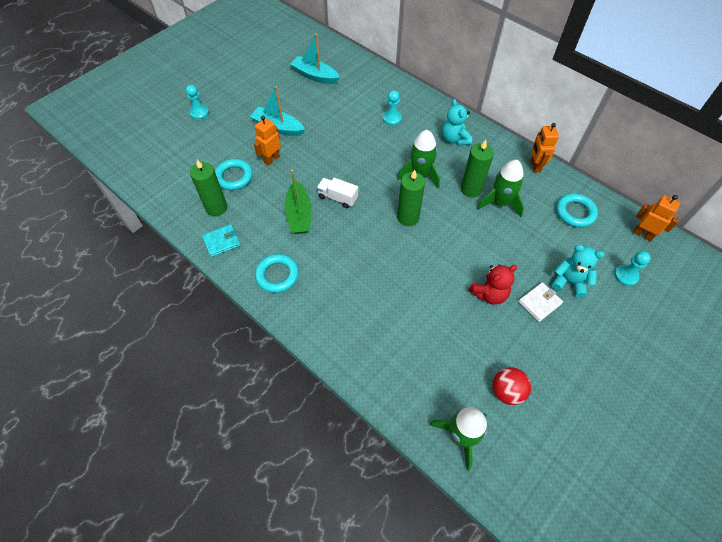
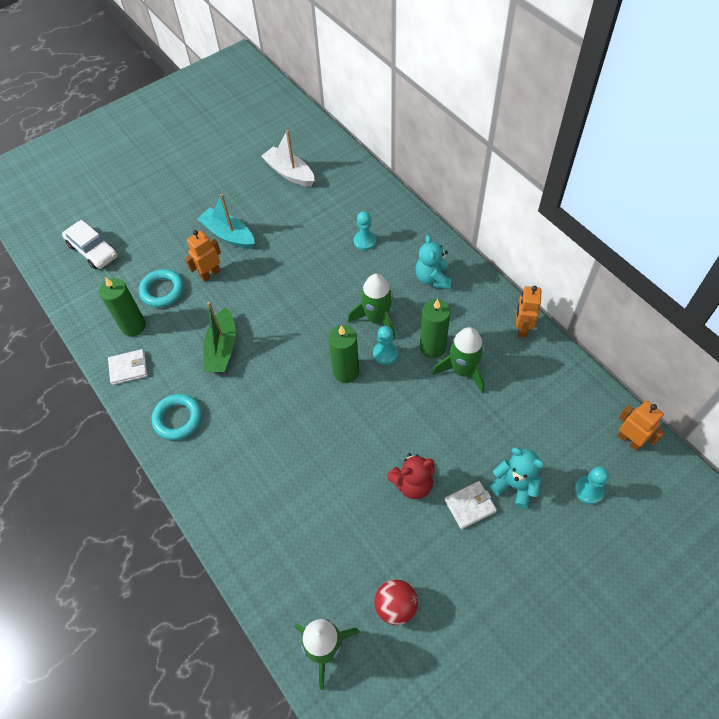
camera: 15 degrees right, 0 degrees up
turquoise pawn [186,85,209,120] -> turquoise pawn moved to [373,326,398,365]
turquoise wallet [202,224,241,257] -> white wallet [108,349,148,385]
turquoise boat [290,34,340,84] -> white boat [261,130,315,187]
white truck [317,178,358,208] -> none
turquoise ring [556,193,598,227] -> none
none -> white car [62,220,118,269]

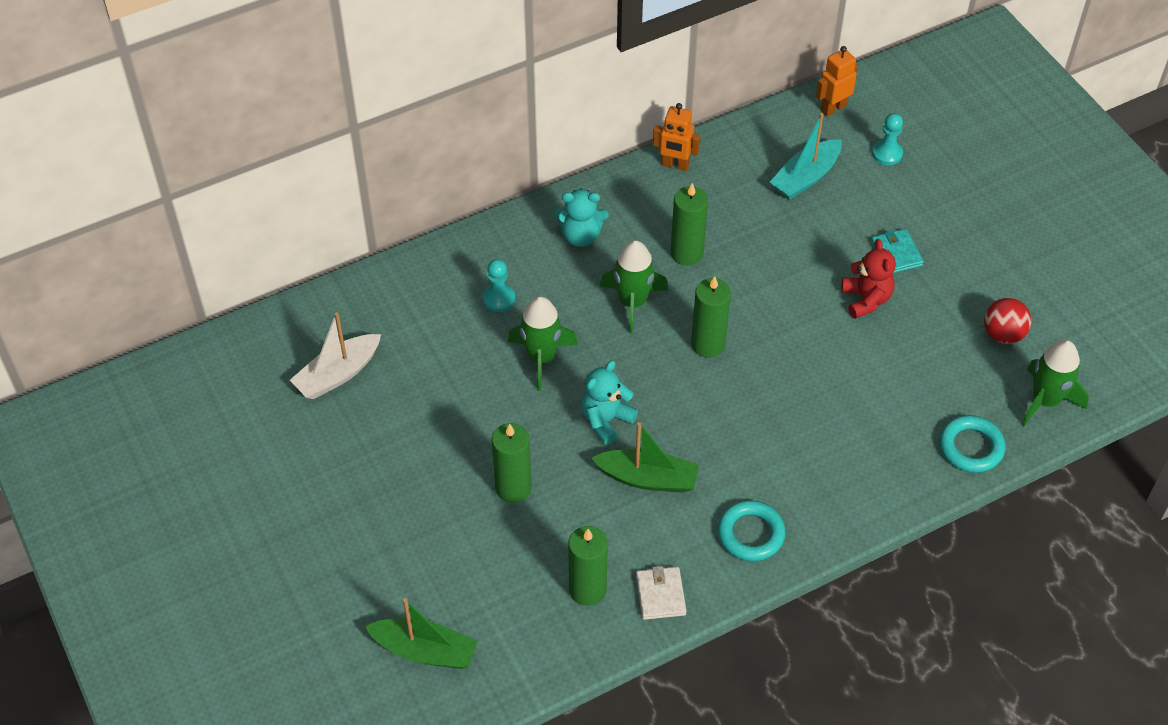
camera: 85 degrees left, 5 degrees down
white car [62,220,118,269] -> green boat [364,598,478,669]
turquoise ring [139,269,184,307] -> turquoise ring moved to [939,415,1005,473]
orange robot [185,230,221,282] -> green candle [492,423,532,503]
turquoise boat [197,194,255,249] -> turquoise boat moved to [770,113,842,200]
turquoise pawn [373,326,398,365] -> none
green rocket [432,327,485,393] -> green rocket moved to [508,296,578,391]
white wallet [444,481,497,529] -> turquoise wallet [871,229,924,273]
turquoise teddy bear [489,447,545,509] -> turquoise teddy bear moved to [581,360,638,445]

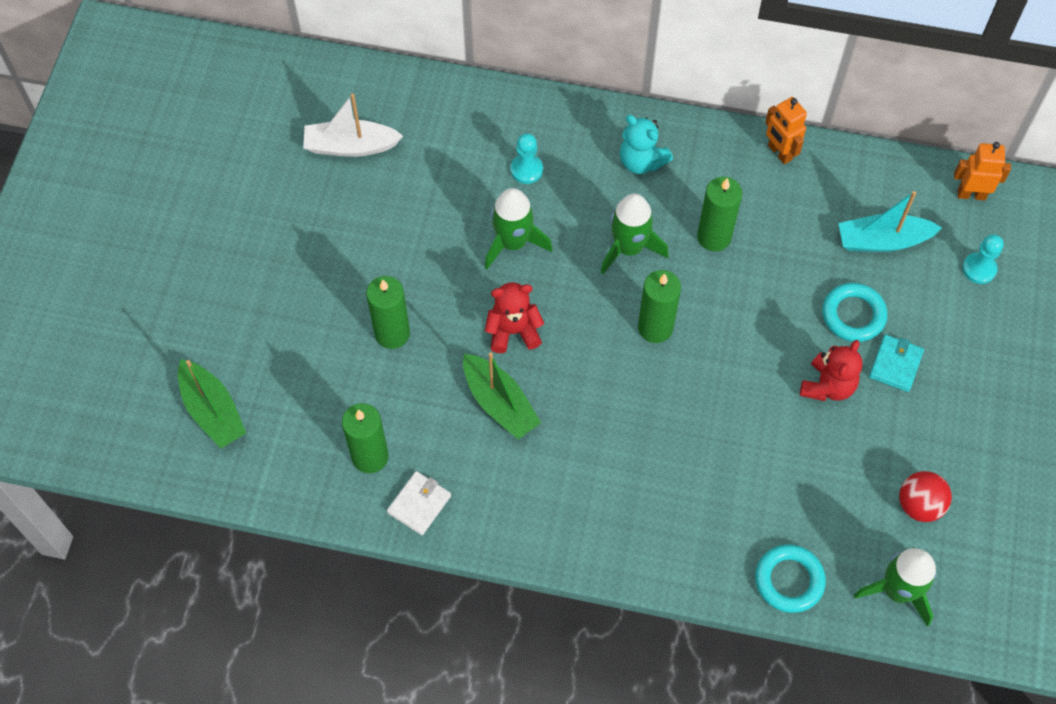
camera: 40 degrees right, 10 degrees up
turquoise teddy bear [581,360,638,445] -> red teddy bear [485,282,544,353]
turquoise ring [717,500,786,561] -> turquoise ring moved to [822,283,888,342]

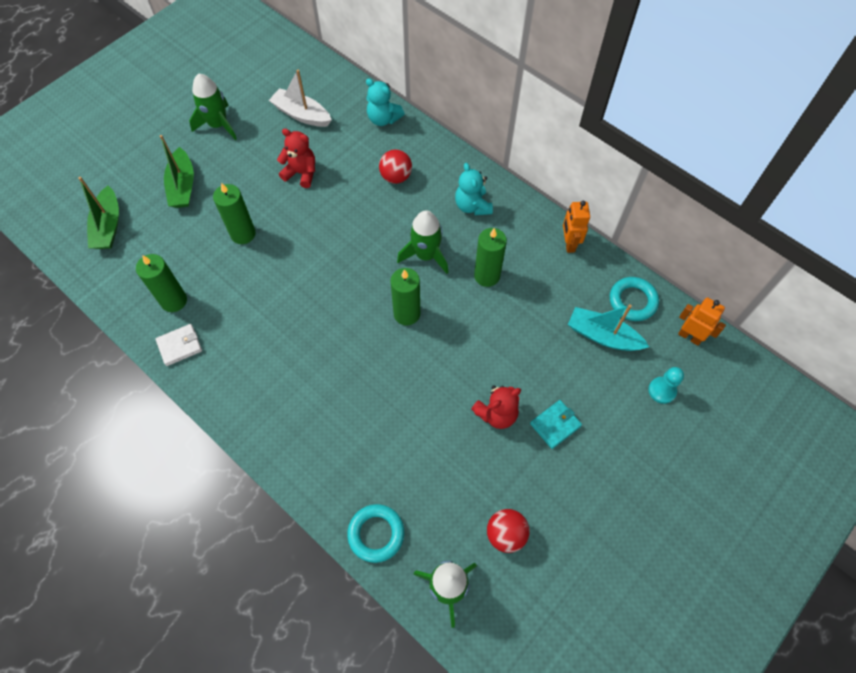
camera: 30 degrees right, 0 degrees up
green boat [463,352,541,439] -> green boat moved to [160,135,194,208]
green rocket [485,188,552,269] -> green rocket moved to [189,74,237,140]
red teddy bear [485,282,544,353] -> red teddy bear moved to [277,129,315,188]
turquoise pawn [511,133,543,184] -> red ball [379,150,412,184]
turquoise ring [822,283,888,342] -> turquoise ring moved to [610,277,659,321]
none -> turquoise teddy bear [366,79,405,126]

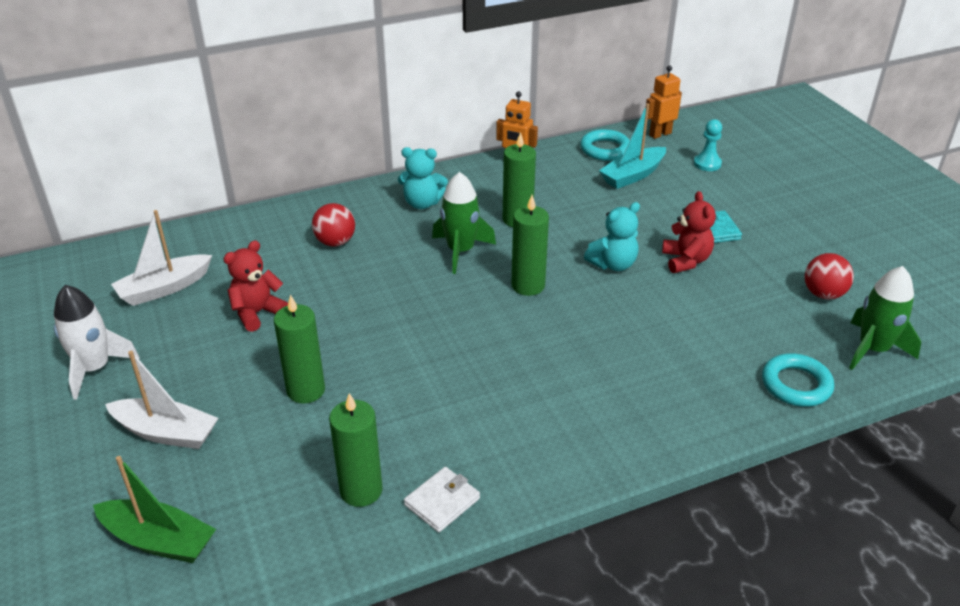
camera: 65 degrees left, 25 degrees down
white wallet [155,324,202,366] -> white wallet turned 45 degrees clockwise [404,467,480,532]
green boat [160,135,194,208] -> white boat [105,351,218,449]
green rocket [189,74,237,140] -> white rocket [54,285,140,400]
turquoise teddy bear [366,79,405,126] -> turquoise teddy bear moved to [584,202,640,271]

